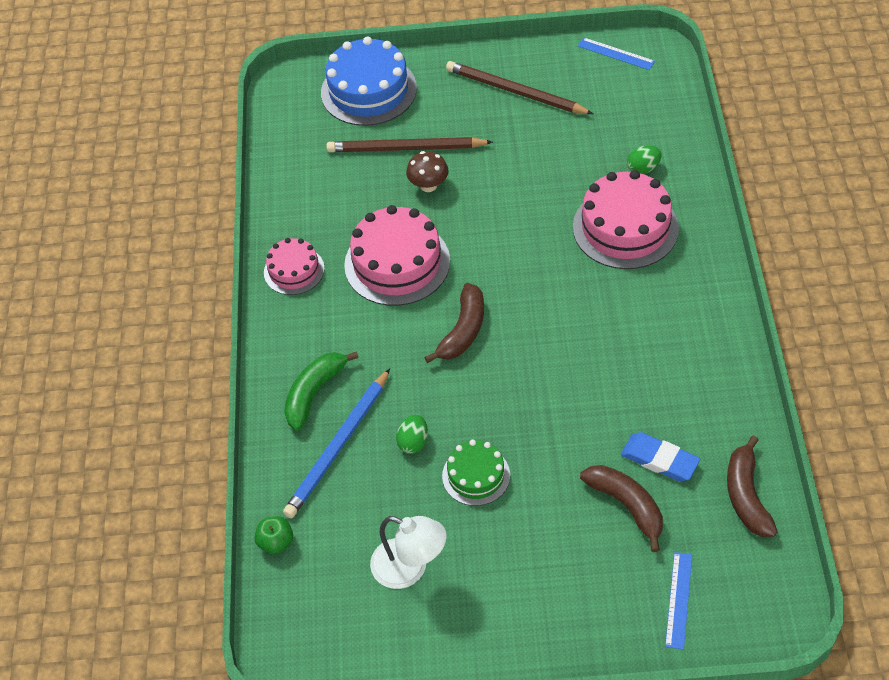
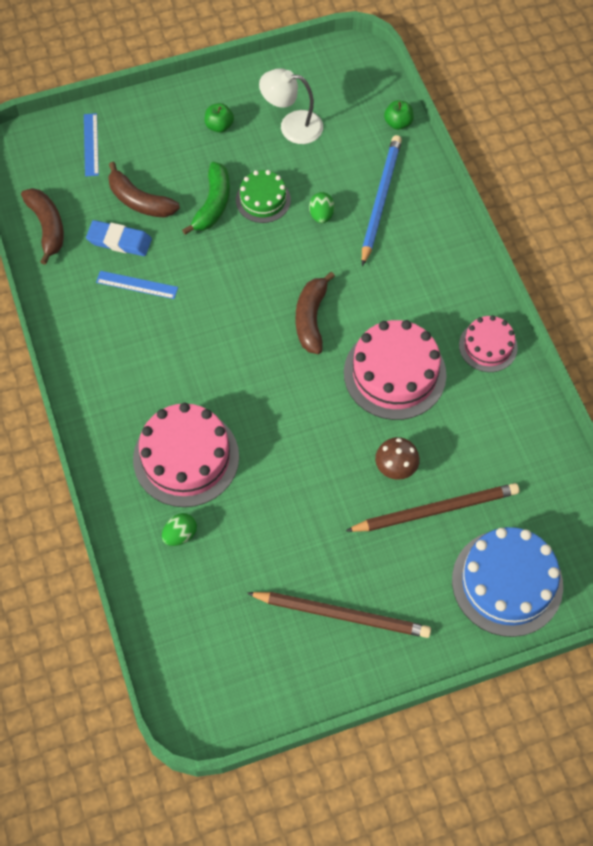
camera: 160 degrees right, 10 degrees up
green banana [284,351,359,431] -> green banana moved to [182,162,230,235]
blue ruler [578,38,655,70] -> blue ruler moved to [96,271,178,299]
none -> green apple [205,103,234,133]

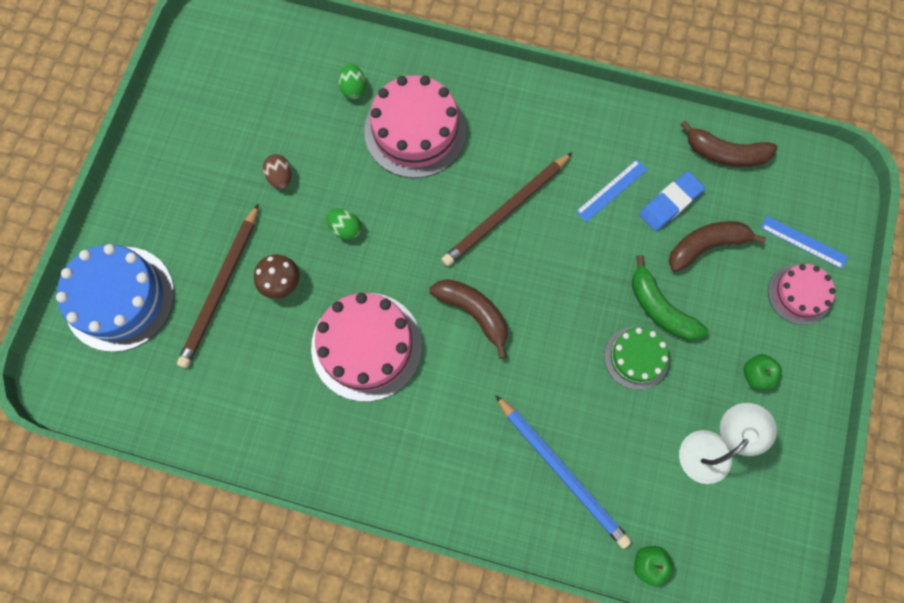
camera: 125 degrees right, 10 degrees up
brown pencil [247,592,431,638] -> brown pencil moved to [441,152,573,266]
green egg [309,192,334,223] -> green egg moved to [326,208,361,240]
pink cake [459,315,518,372] -> pink cake moved to [768,264,836,325]
none -> brown egg [263,154,292,189]

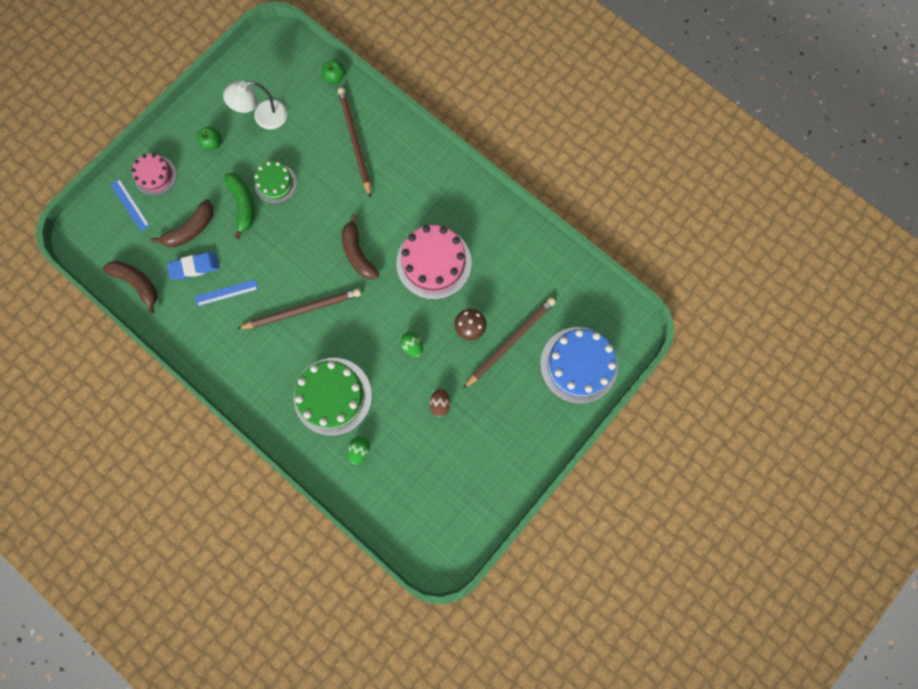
camera: 155 degrees left, 5 degrees up
pink cake [364,75,467,178] -> green cake [294,358,372,436]
blue pencil [495,395,631,549] -> brown pencil [338,88,371,198]
brown banana [669,221,766,272] -> brown banana turned 45 degrees counterclockwise [151,199,213,247]

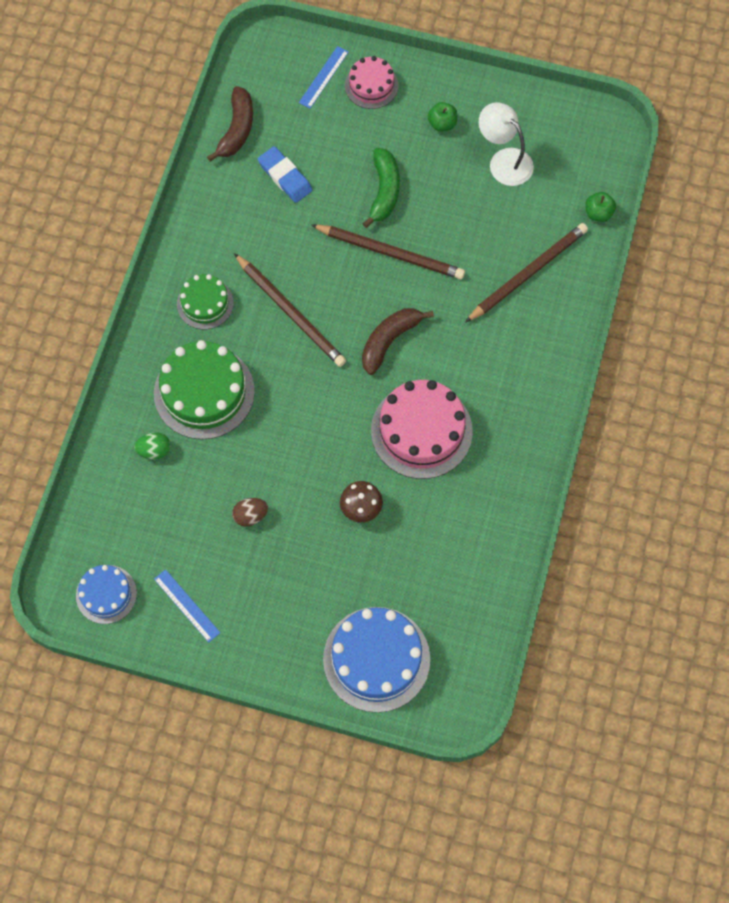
camera: 65 degrees right, 10 degrees down
brown banana [151,199,213,247] -> none
blue ruler [195,279,258,306] -> blue ruler moved to [154,569,220,642]
green banana [224,173,255,239] -> green banana turned 45 degrees counterclockwise [362,148,400,228]
green cake [254,161,297,204] -> green cake moved to [177,274,234,329]
green egg [401,332,423,357] -> none
brown pencil [463,297,556,389] -> brown pencil moved to [311,225,465,279]
none -> blue cake [76,565,137,624]

